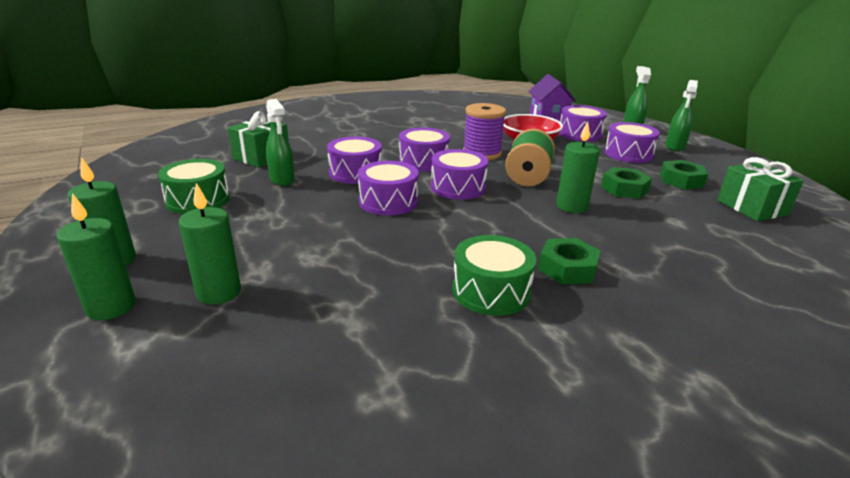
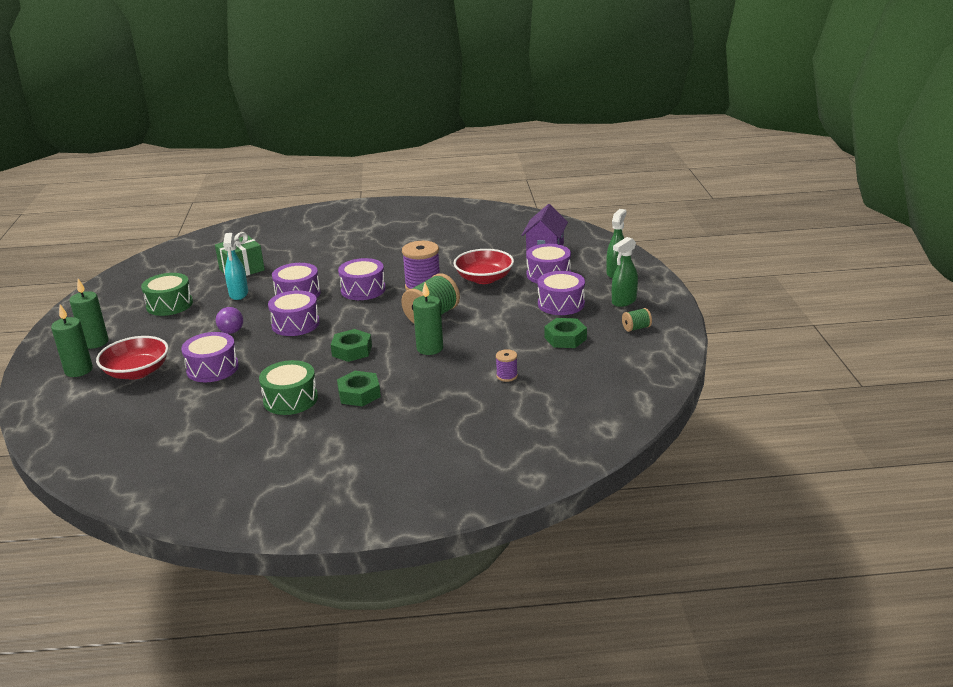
camera: 25 degrees right, 0 degrees up
green candle [179,183,241,305] -> red bowl [96,336,169,380]
green spray bottle [266,99,295,186] -> turquoise spray bottle [223,233,248,300]
purple drum [431,149,488,200] -> purple drum moved to [181,332,239,382]
green nut [601,167,652,199] -> green nut moved to [331,329,372,362]
green gift [717,157,804,221] -> none
none -> purple light bulb [216,307,243,334]
none -> purple spool [496,349,518,382]
none -> green spool [622,308,652,332]

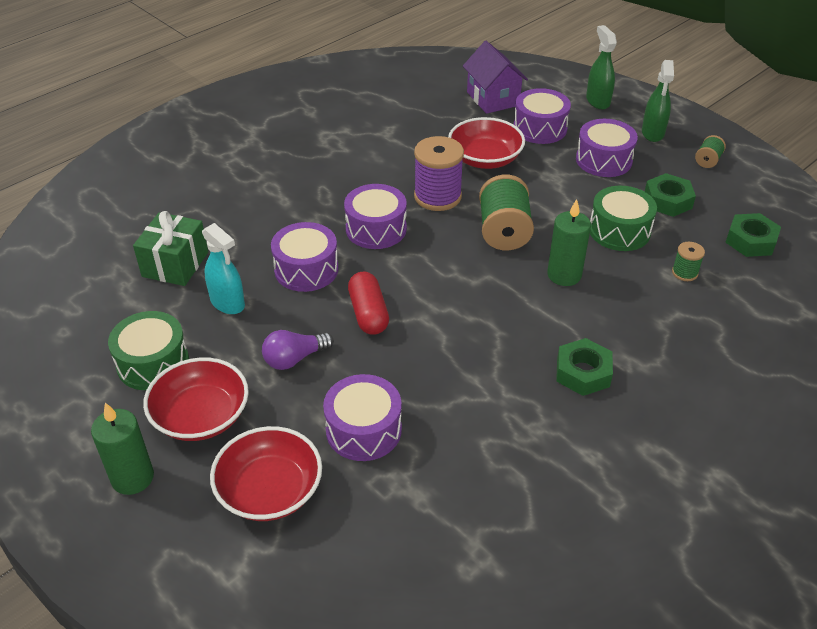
camera: 40 degrees left, 15 degrees up
green candle [51,304,93,377] -> none
purple light bulb [216,307,243,334] -> purple light bulb turned 120 degrees clockwise [262,330,334,370]
green drum [259,360,318,415] -> green drum moved to [590,186,657,251]
purple drum [268,290,320,336] -> red capsule [348,272,389,335]
green nut [331,329,372,362] -> green nut moved to [725,213,781,257]
purple spool [496,349,518,382] -> green spool [672,242,705,281]
none -> red bowl [143,357,249,441]

